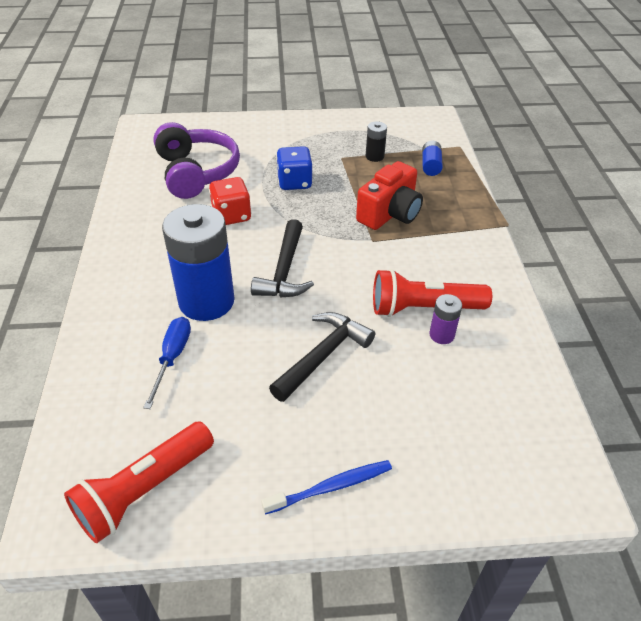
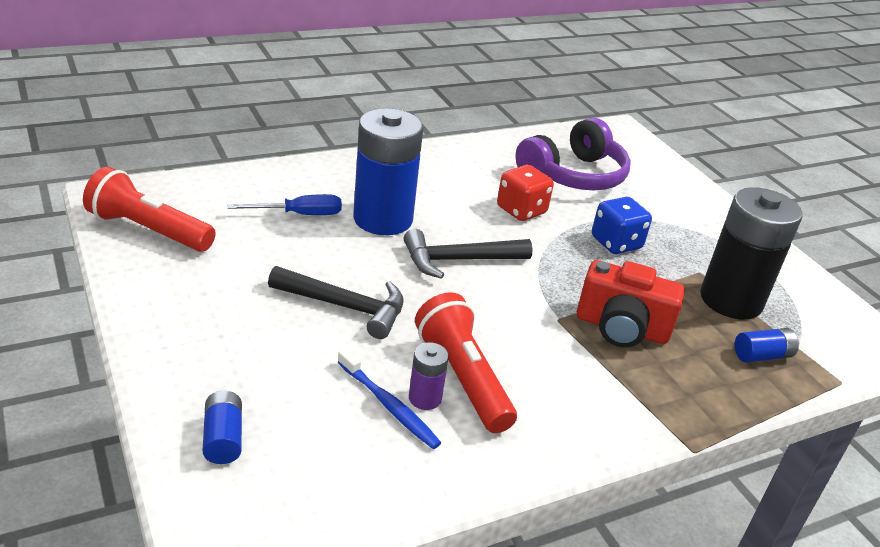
camera: 65 degrees right, 10 degrees down
blue toothbrush [261,460,392,515] -> blue toothbrush moved to [338,348,441,449]
black battery [366,121,387,162] -> black battery [700,187,803,319], size x2.30
none -> blue battery [203,391,242,464]

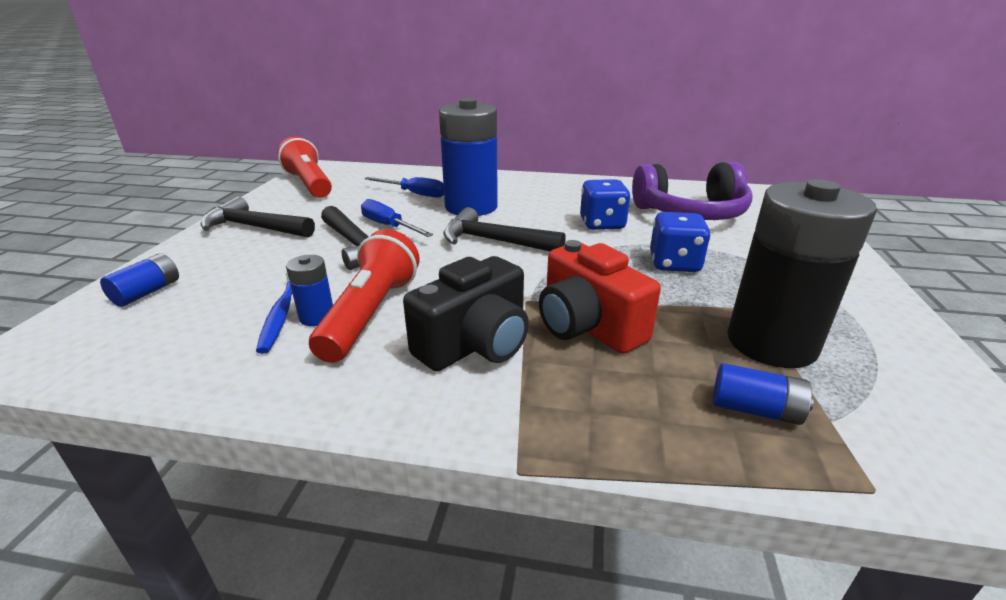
camera: 40 degrees right, 5 degrees down
purple battery [409,342,449,410] -> blue battery [286,255,333,326]
red dice [497,165,554,221] -> blue dice [580,179,631,230]
none -> black hammer [200,197,315,238]
none -> blue screwdriver [361,199,433,237]
none -> black camera [403,256,529,371]

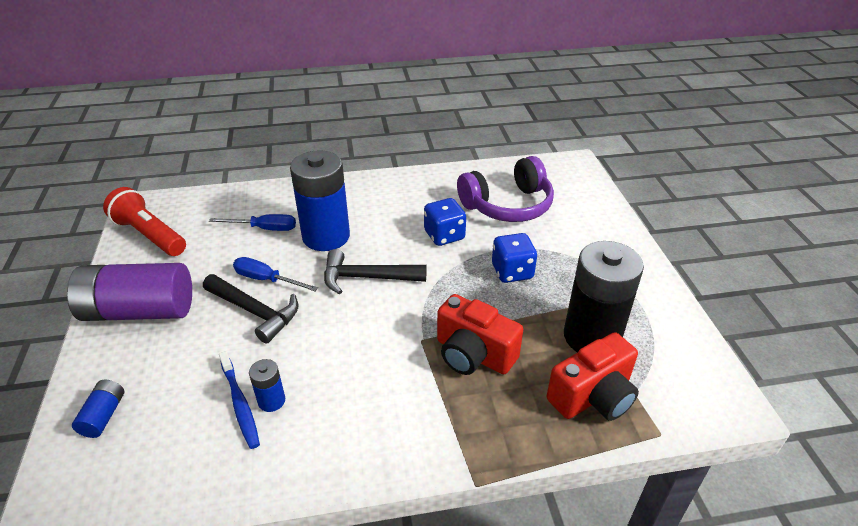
camera: 20 degrees left, 10 degrees up
black hammer [200,197,315,238] -> purple battery [67,263,192,321]
red flashlight [309,229,419,363] -> none
black camera [403,256,529,371] -> none
blue battery [713,363,814,425] -> red camera [547,332,639,421]

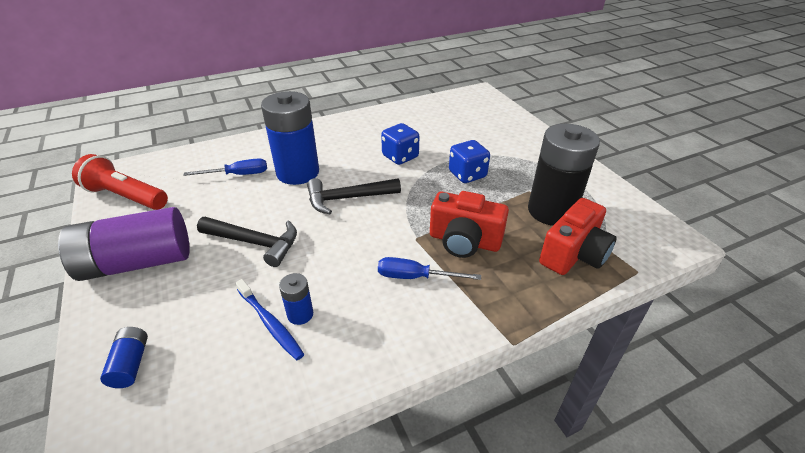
camera: 15 degrees left, 0 degrees up
blue screwdriver [233,257,318,291] -> blue screwdriver moved to [378,257,481,280]
purple headphones [457,156,554,222] -> none

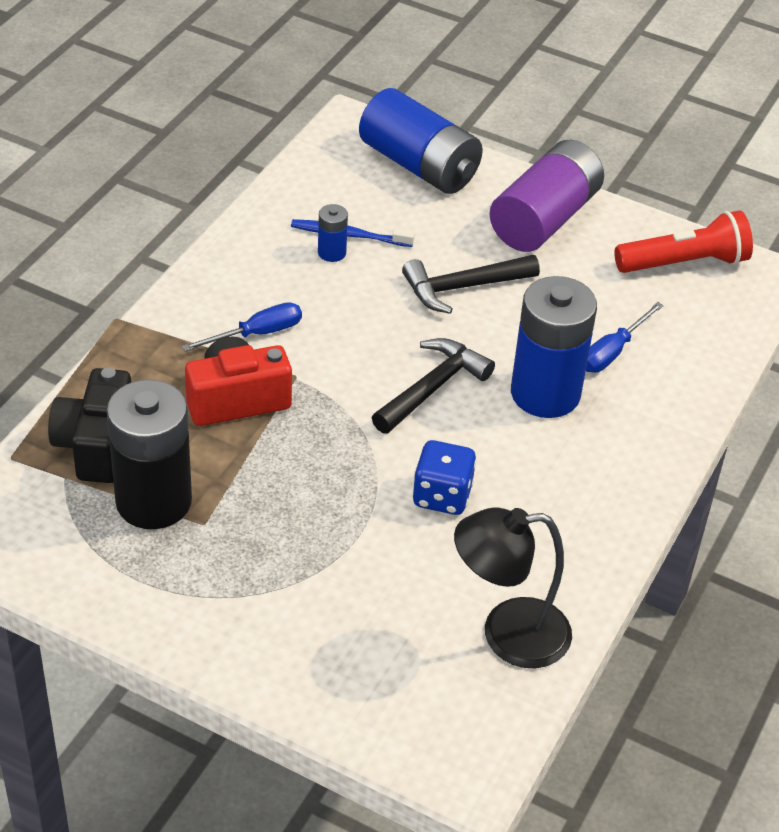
camera: 140 degrees right, 5 degrees up
blue battery [100,327,148,388] -> blue battery [359,88,483,194], size x2.30
blue dice [449,140,490,183] -> none
red camera [539,198,617,275] -> black camera [48,368,131,483]
none -> black lamp [454,507,572,668]

